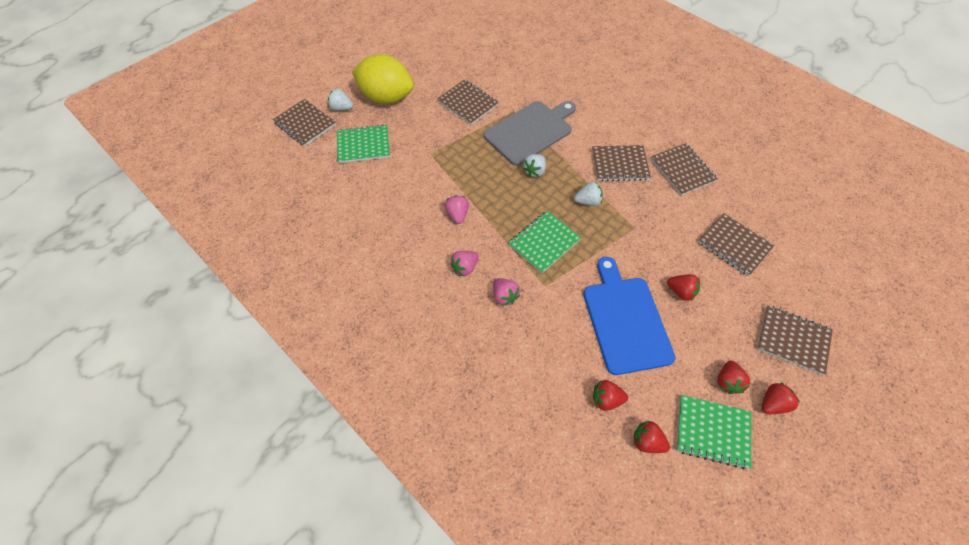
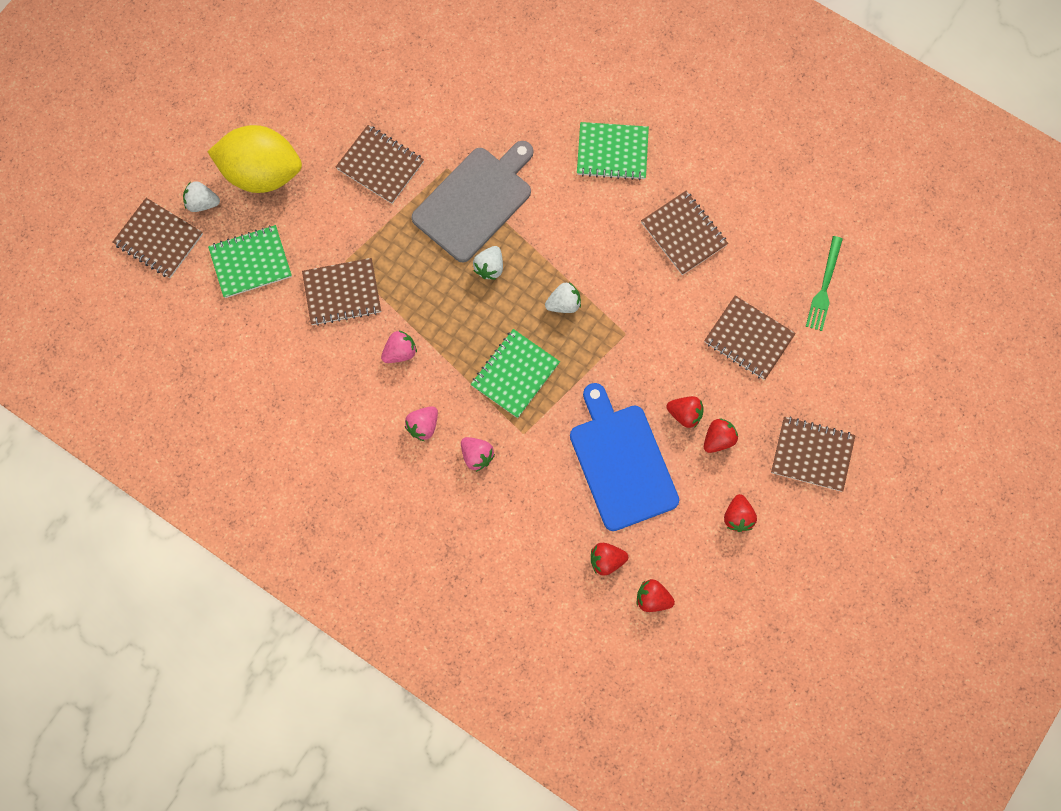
camera: 10 degrees left, 15 degrees up
pink strawberry [445,195,469,224] -> pink strawberry turned 75 degrees clockwise [381,331,417,363]
brown notebook [592,145,651,181] -> brown notebook moved to [302,258,381,326]
green notebook [677,395,751,469] -> green notebook moved to [577,122,649,180]
red strawberry [762,382,800,414] -> red strawberry moved to [704,418,738,453]
none -> green fork [806,236,843,331]

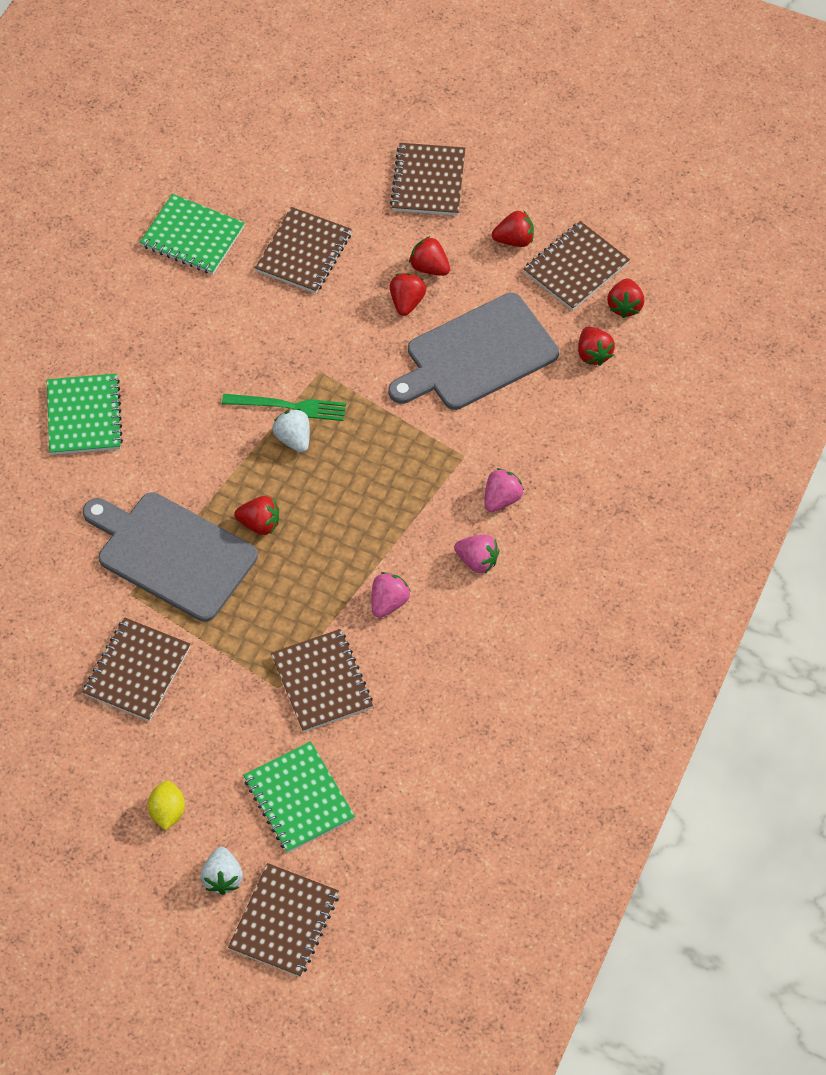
camera: 100 degrees left, 15 degrees down
yellow lemon [208,125,302,193] -> yellow lemon [148,781,185,830], size x0.41
pink strawberry [381,331,417,363] -> pink strawberry turned 75 degrees clockwise [371,572,411,618]
green notebook [471,329,560,418] -> green notebook moved to [140,194,245,275]
white strawberry [473,246,503,280] -> red strawberry [235,496,279,535]
blue cutting board [570,383,679,531] -> grey cutting board [388,293,559,410]
brown notebook [641,191,728,275] -> brown notebook moved to [523,221,630,311]
green fork [806,236,843,331] -> green fork moved to [222,394,346,421]

